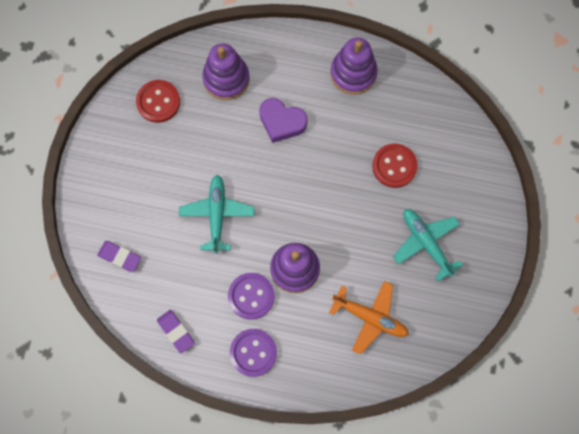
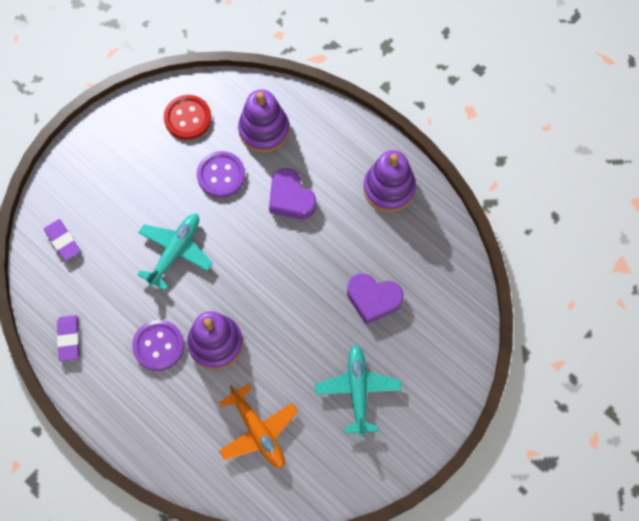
camera: 30 degrees right, 5 degrees down
purple button [230,329,277,377] -> purple button moved to [197,151,245,198]
red button [372,144,418,188] -> purple heart [347,273,404,324]

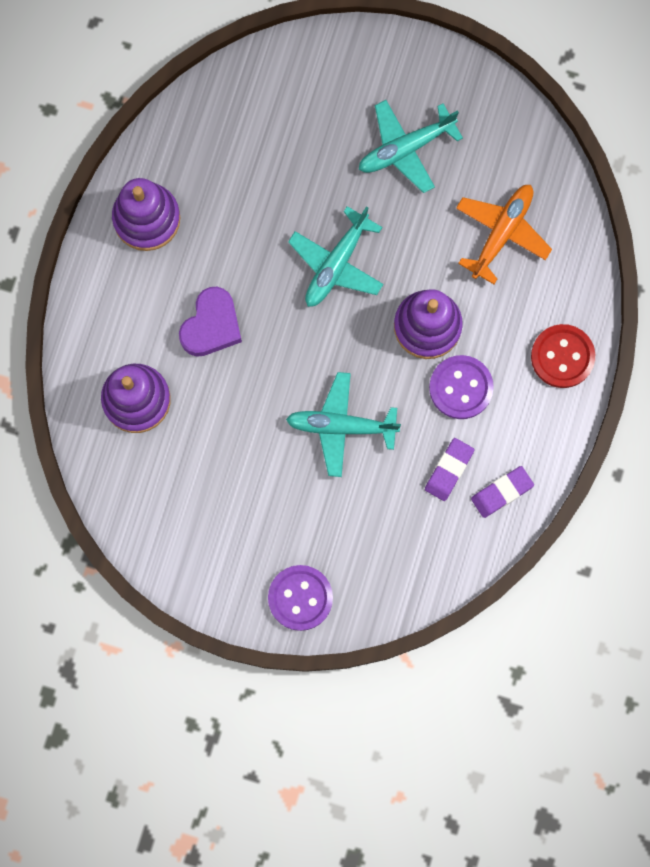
camera: 115 degrees left, 10 degrees up
purple eraser [44,219,81,261] -> purple eraser moved to [425,438,474,501]
red button [164,95,212,140] -> red button moved to [531,324,595,388]
purple button [197,151,245,198] -> purple button moved to [268,565,333,631]
purple heart [347,273,404,324] -> none
none -> turquoise plane [288,206,384,307]

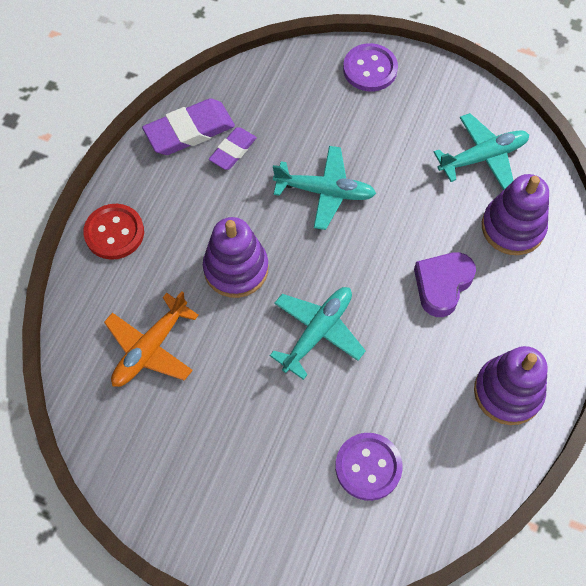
camera: 175 degrees left, 15 degrees down
turquoise plane [359,100,463,193] -> turquoise plane moved to [434,113,529,190]
purple button [429,355,494,419] -> purple button moved to [335,433,403,501]
purple eraser [471,466,534,518] -> purple eraser [142,98,235,155], size x1.63

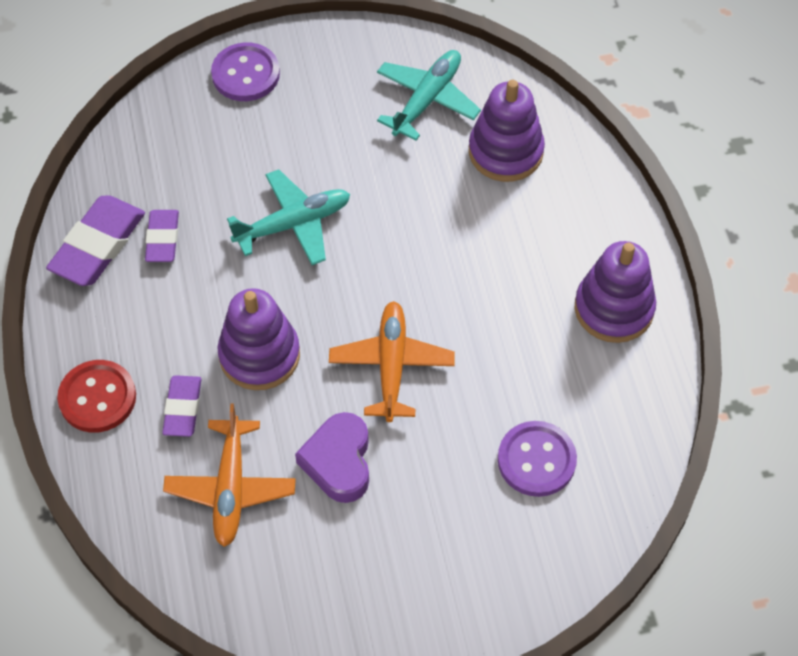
camera: 35 degrees left, 5 degrees down
turquoise plane [270,287,366,380] -> orange plane [329,301,455,422]
purple heart [414,252,476,317] -> purple heart moved to [295,412,369,503]
none -> purple eraser [162,375,202,437]

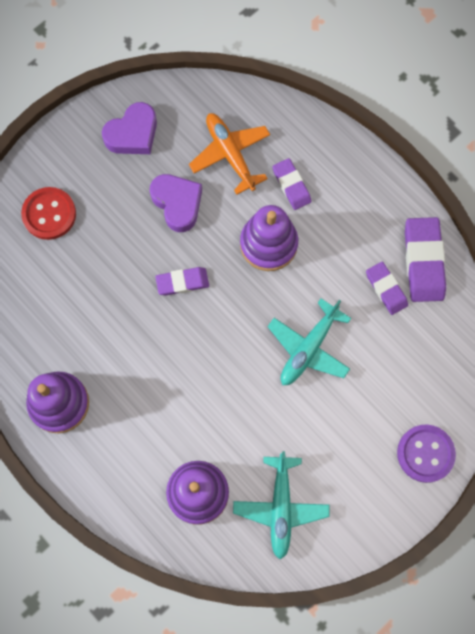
camera: 150 degrees right, 15 degrees up
red button [57,360,136,433] -> red button moved to [21,187,76,240]
orange plane [329,301,455,422] -> purple eraser [155,267,209,296]
purple button [498,421,577,497] -> none
none -> purple heart [102,102,157,154]

